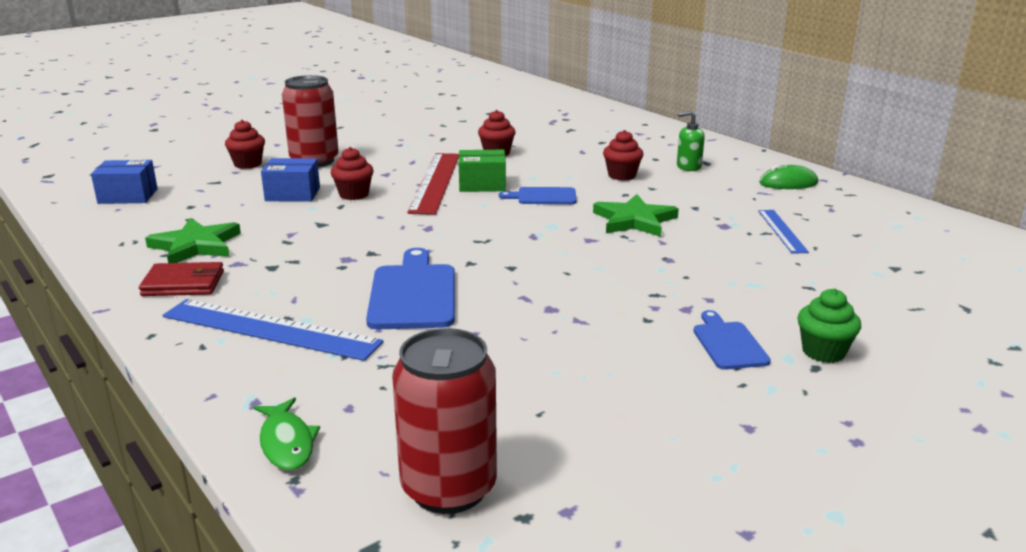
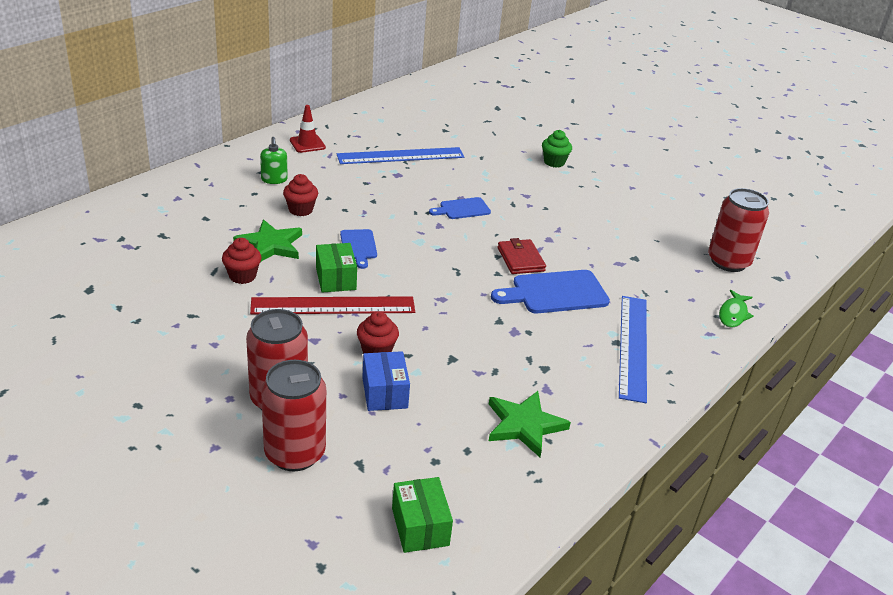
camera: 105 degrees left, 10 degrees up
blue box [91,160,158,204] -> green box [392,477,453,553]
red wallet [139,262,224,296] -> red wallet moved to [498,238,546,274]
red cupcake [225,120,265,169] -> red can [261,360,326,471]
green fish [254,398,320,471] -> green fish turned 150 degrees clockwise [719,290,754,328]
green star [593,194,679,237] -> green star moved to [233,220,302,261]
blue cutting board [694,310,771,369] -> blue cutting board moved to [429,197,491,219]
blue ruler [758,210,809,254] -> blue ruler [337,147,464,164], size x1.80
green mouse [759,165,818,189] -> red traffic cone [290,105,326,153]

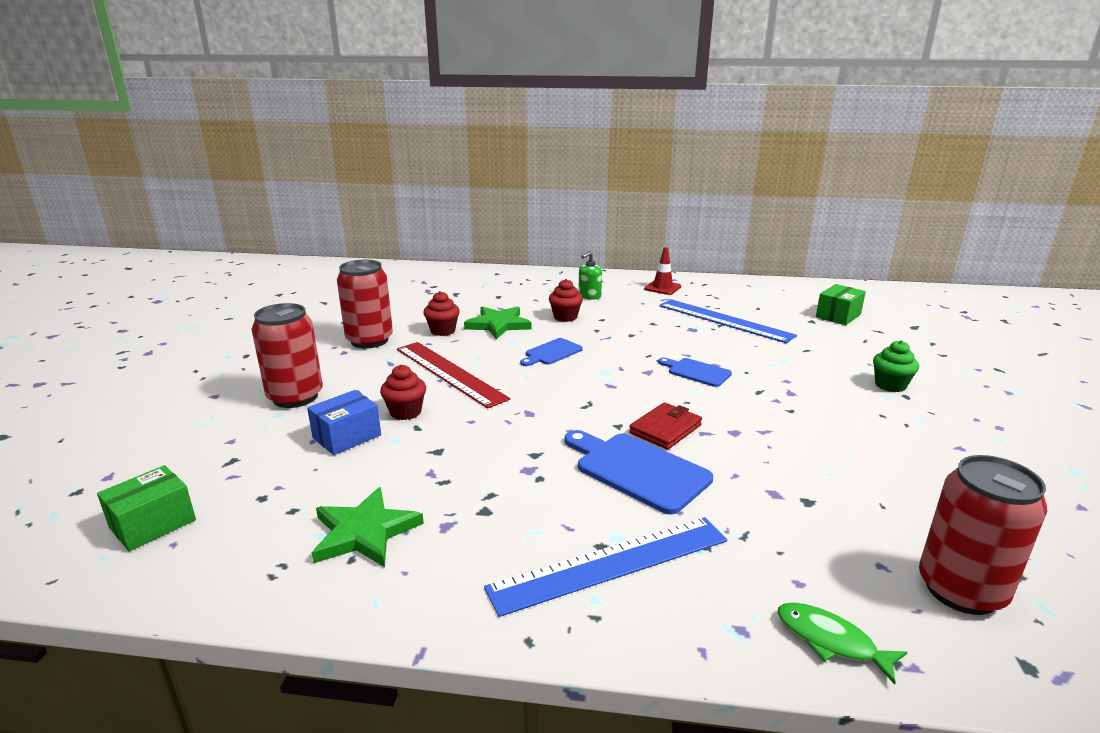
camera: 60 degrees right, 10 degrees down
red can [261,360,326,471] -> red can moved to [337,260,393,348]
green box [316,243,357,293] -> green box moved to [816,284,866,325]
green fish [719,290,754,328] -> green fish turned 45 degrees clockwise [778,603,907,685]

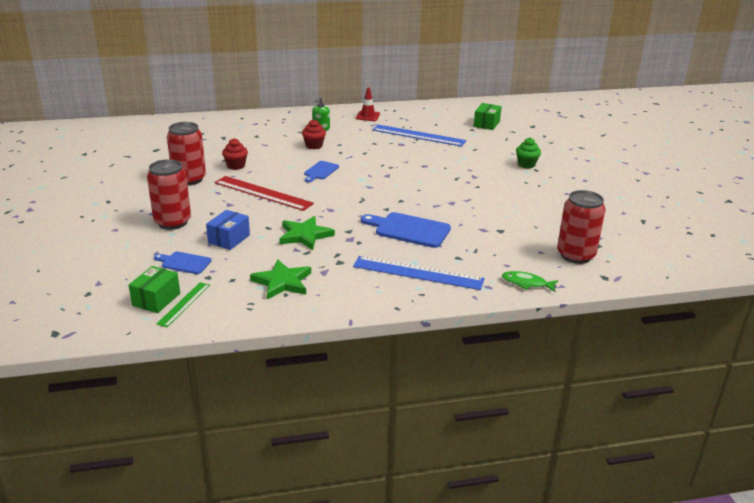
camera: 20 degrees left, 5 degrees up
red cupcake [380,365,426,420] -> none
green star [464,306,531,339] -> green star moved to [279,216,335,250]
blue ruler [484,517,728,617] -> blue ruler turned 60 degrees clockwise [353,256,485,290]
red wallet [629,402,702,450] -> none
blue cutting board [658,358,732,387] -> blue cutting board moved to [154,252,211,274]
none -> green ruler [156,282,210,327]

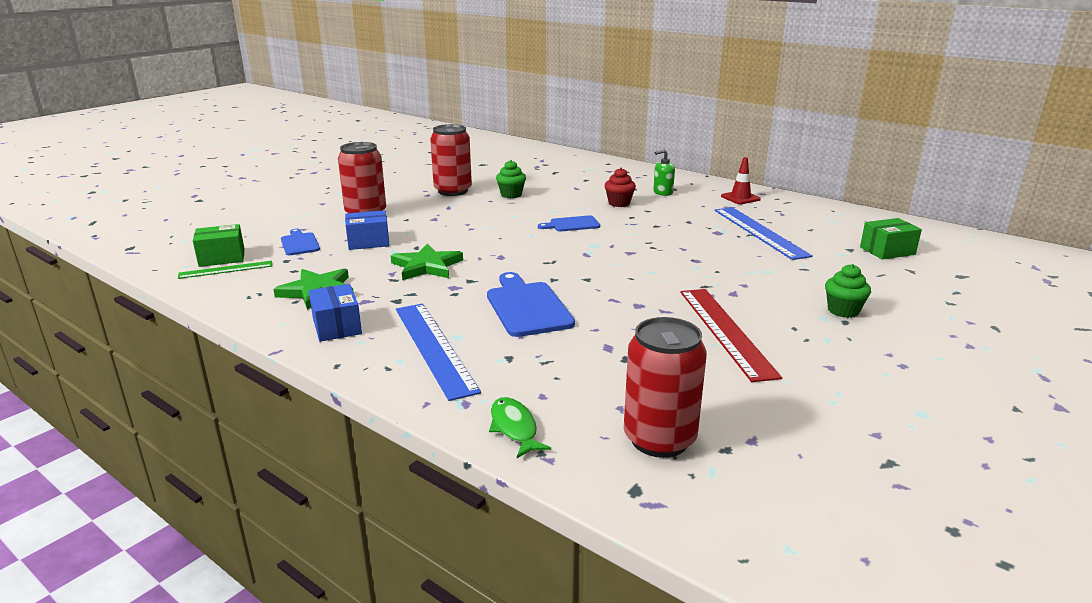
camera: 50 degrees right, 5 degrees down
red ruler [214,176,314,211] -> red ruler moved to [680,289,782,382]
red cupcake [222,138,248,170] -> green cupcake [496,160,526,198]
none -> blue box [309,284,362,342]

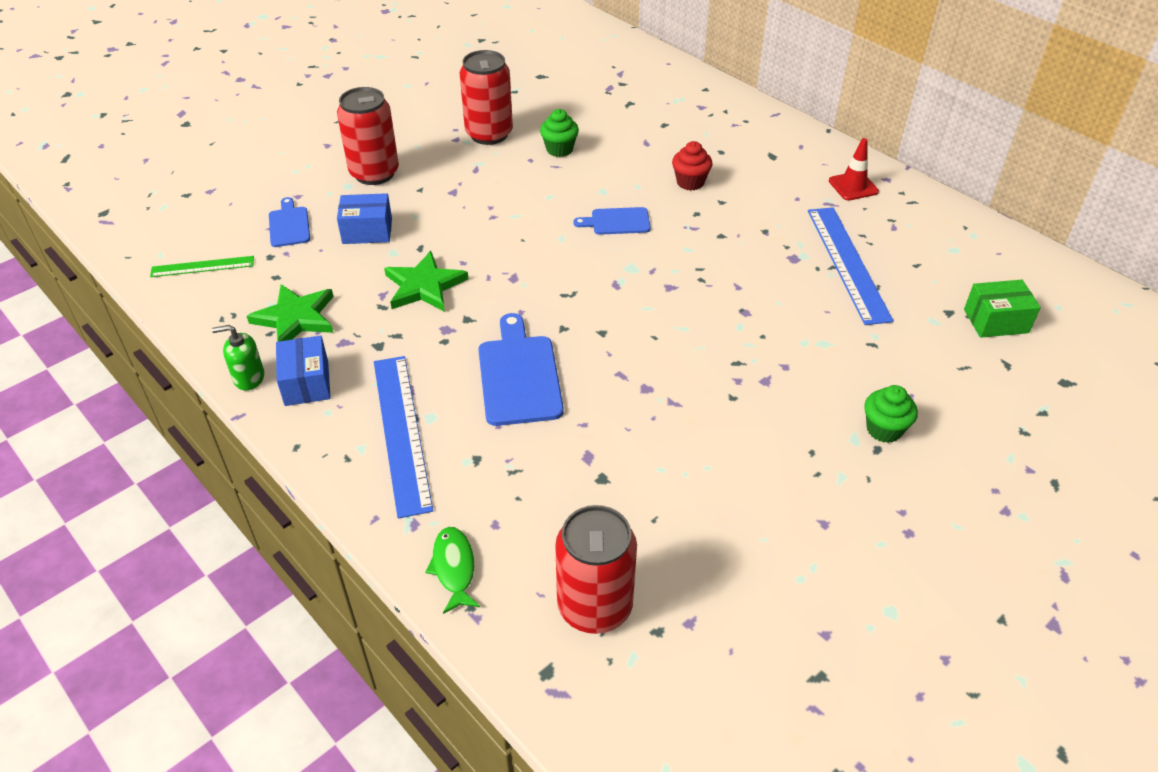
camera: 10 degrees right, 20 degrees up
green box [193,224,245,267] -> none
green soap dispenser [653,149,675,196] -> green soap dispenser moved to [212,325,264,391]
red ruler [680,289,782,382] -> none

